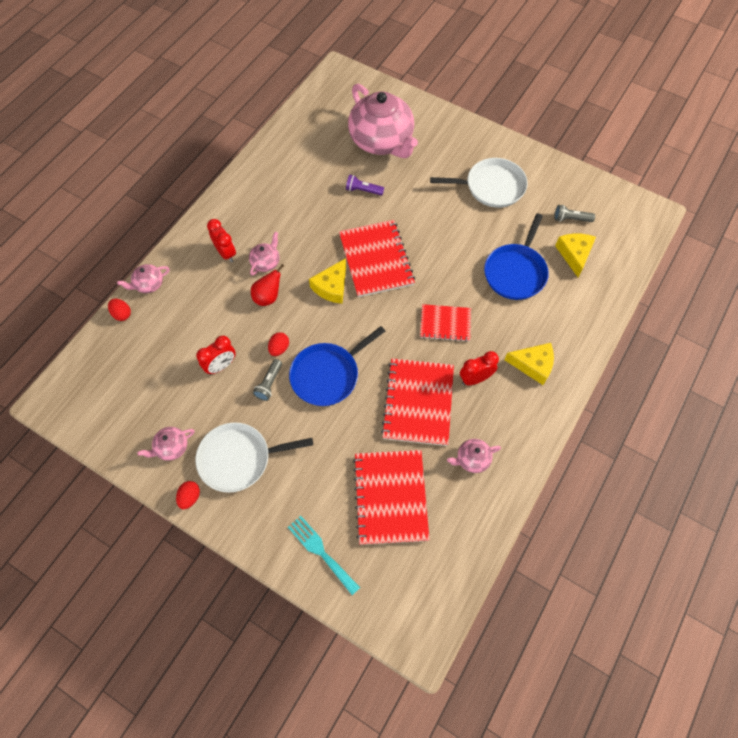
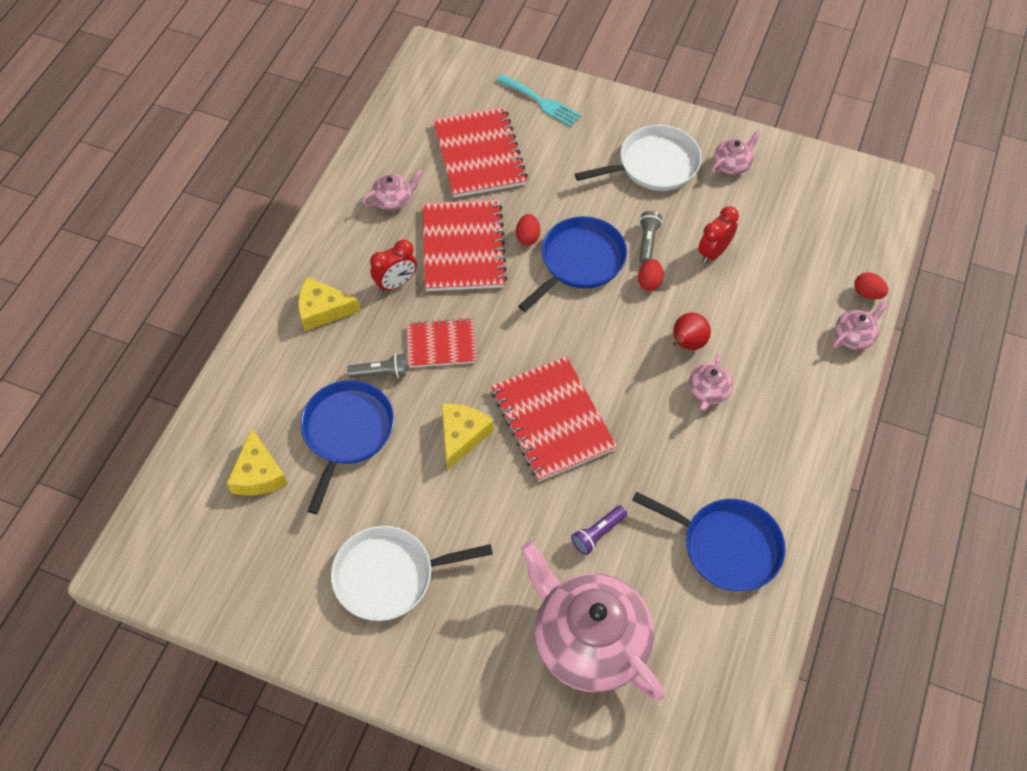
camera: 170 degrees right, 5 degrees down
red egg [176,481,200,509] -> red egg moved to [516,214,540,245]
red clock [207,219,236,262] -> none
yellow cheese [309,258,346,304] -> yellow cheese moved to [442,404,494,470]
purple flashlight [346,175,384,195] -> purple flashlight turned 135 degrees clockwise [571,505,627,555]
grey flashlight [554,205,595,222] -> grey flashlight moved to [348,354,406,378]
none -> blue pan [632,492,786,591]

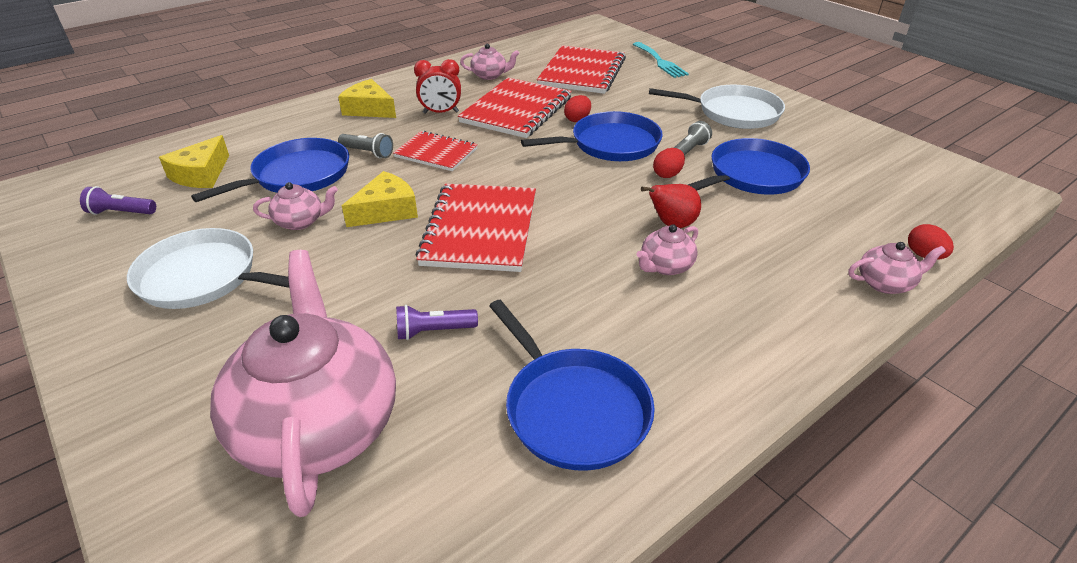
camera: 30 degrees right, 20 degrees down
red clock [698,206,739,264] -> blue pan [688,138,810,195]
pink teapot [712,130,761,175] -> pink teapot moved to [253,182,338,230]
none -> purple flashlight [80,186,156,215]

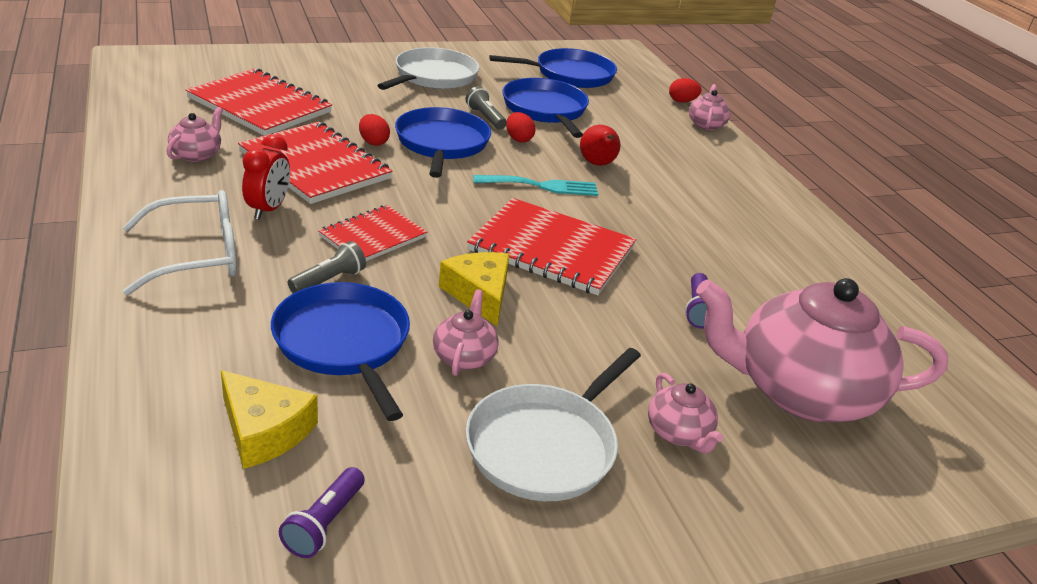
camera: 75 degrees left, 5 degrees down
yellow cheese [338,79,396,118] -> white glasses [122,190,237,295]
blue pan [489,300,655,471] -> blue pan moved to [489,48,617,88]
turquoise fork [633,42,689,78] -> turquoise fork moved to [473,175,598,196]
pink teapot [636,224,698,275] -> pink teapot moved to [648,373,724,453]

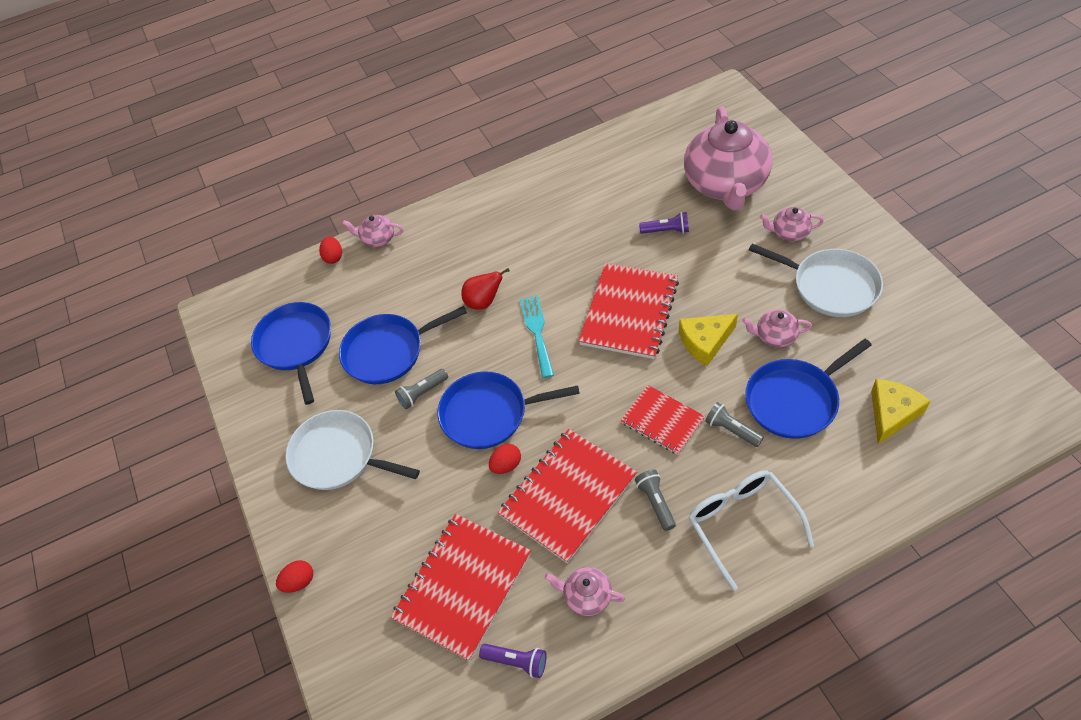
camera: 85 degrees left, 20 degrees up
red clock [242,134,290,220] -> grey flashlight [635,469,676,531]
purple flashlight [279,467,365,558] -> purple flashlight moved to [479,644,546,678]
red egg [506,112,536,143] -> red egg moved to [276,560,313,593]
pink teapot [648,373,724,453] -> pink teapot turned 150 degrees counterclockwise [760,207,824,241]

